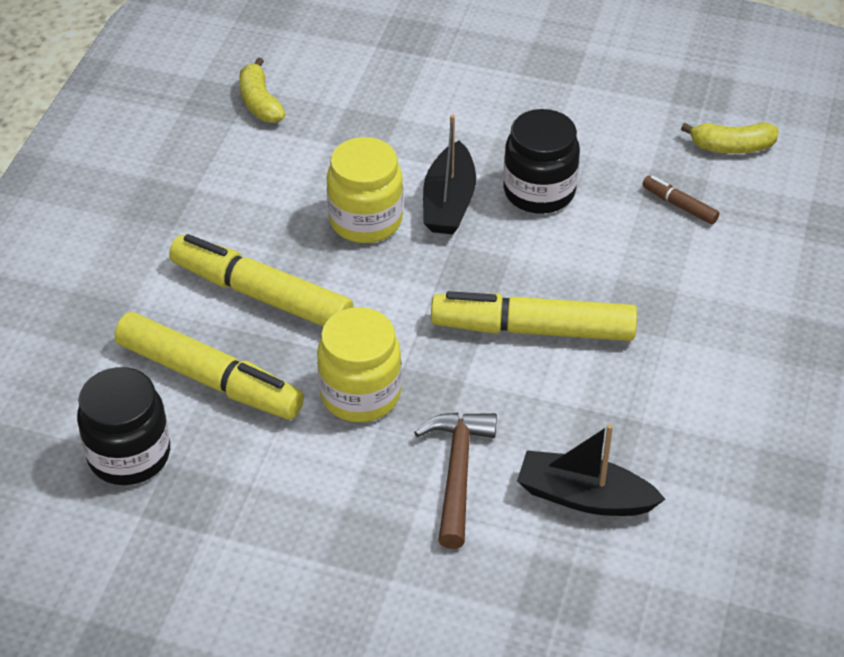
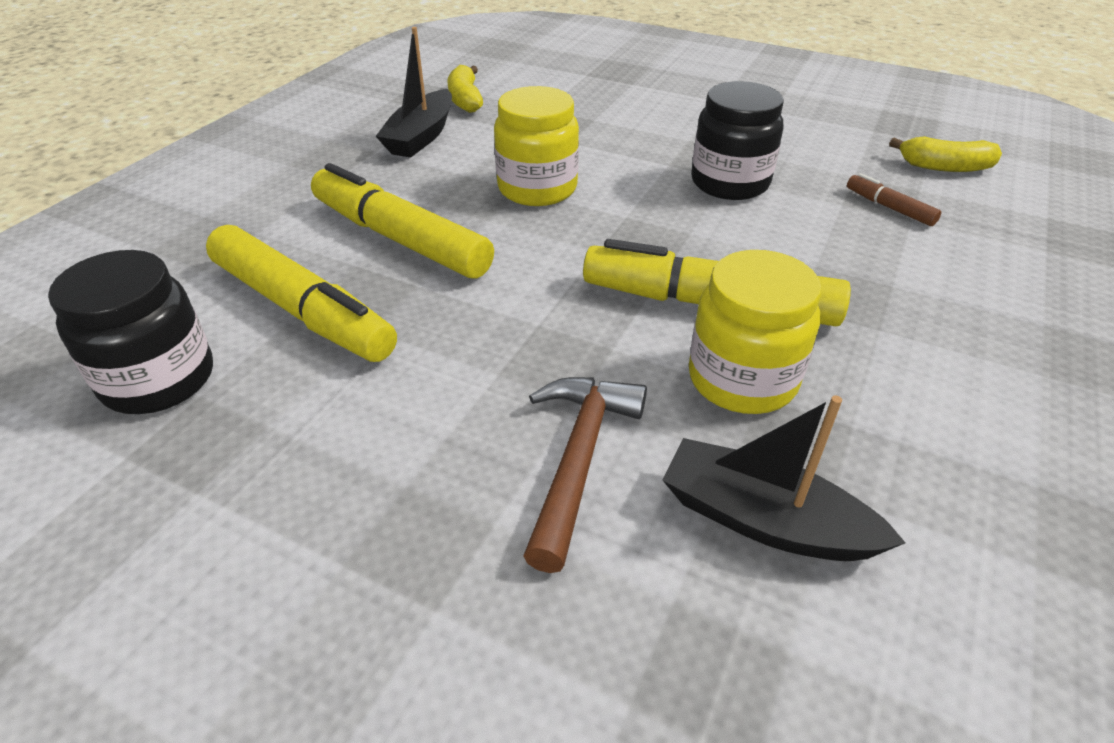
camera: 10 degrees right, 5 degrees down
yellow jar [317,307,402,422] -> yellow jar moved to [689,250,822,414]
black boat [423,115,476,234] -> black boat moved to [376,27,452,158]

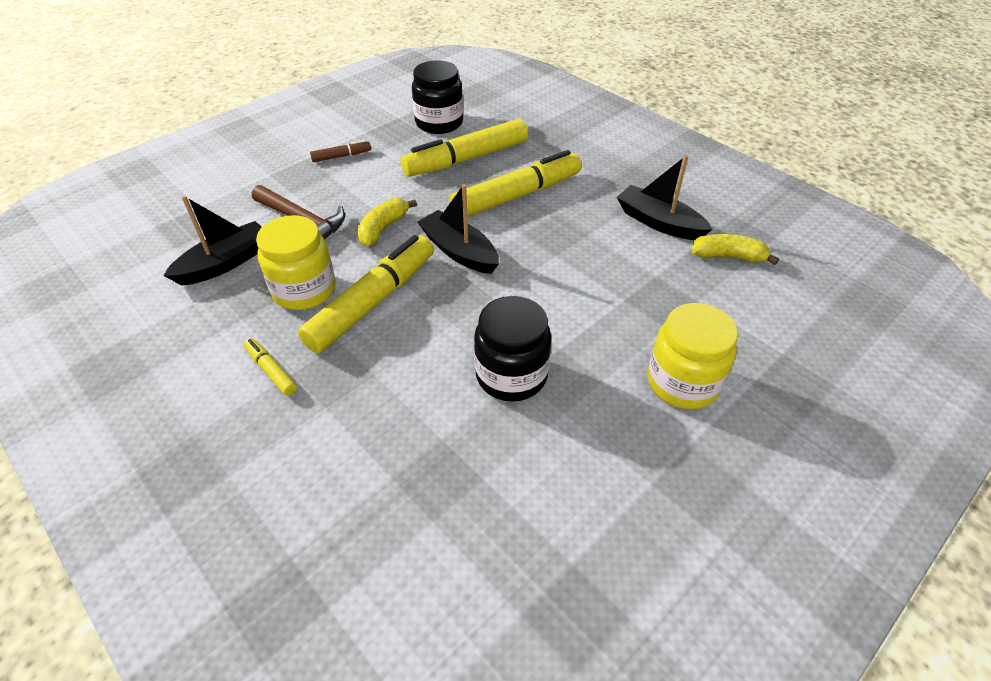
camera: 110 degrees right, 5 degrees up
yellow jar [494,86,579,206] -> yellow jar moved to [648,303,738,409]
brown marker [847,173,941,226] -> brown marker moved to [310,140,371,162]
yellow banana [889,136,1002,172] -> yellow banana moved to [357,198,417,246]
none -> yellow marker [244,338,297,396]
none -> black boat [417,184,499,274]

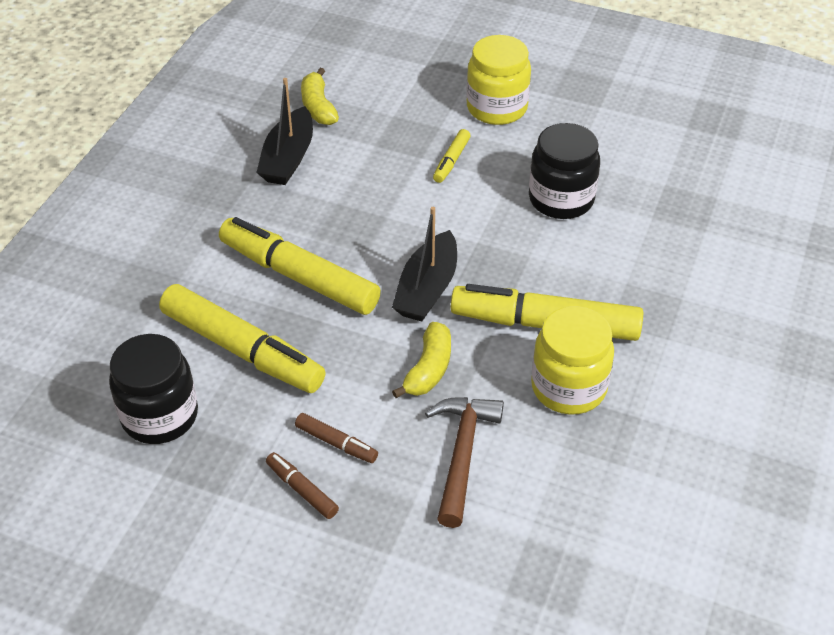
camera: 115 degrees left, 0 degrees up
black boat [163,195,262,286] -> none
yellow marker [244,338,297,396] -> yellow marker moved to [433,129,471,183]
yellow banana [357,198,417,246] -> yellow banana turned 75 degrees counterclockwise [392,322,451,398]
none -> brown marker [295,413,378,463]

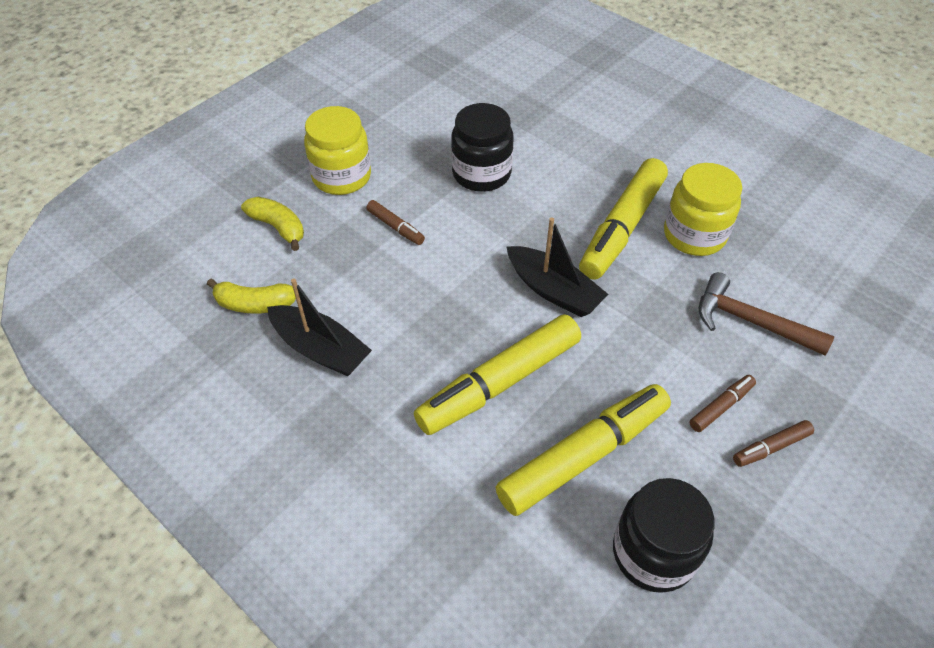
camera: 70 degrees left, 5 degrees up
yellow banana [392,322,451,398] -> yellow banana moved to [241,197,304,251]
yellow marker [433,129,471,183] -> brown marker [366,200,425,245]

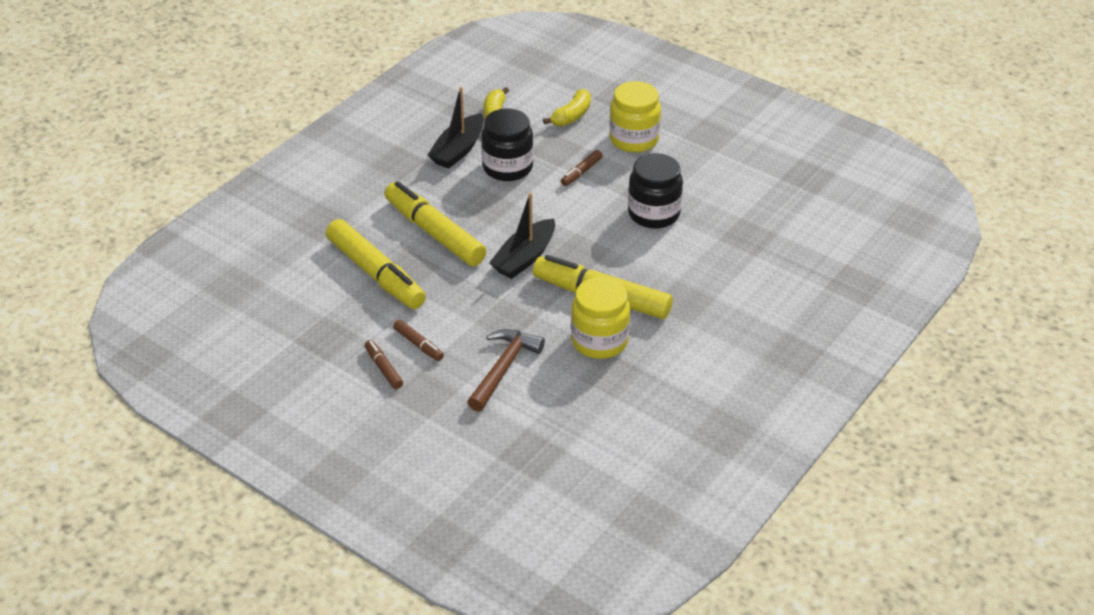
camera: 85 degrees right, 10 degrees down
black jar [613,478,714,593] -> black jar moved to [481,108,533,181]

